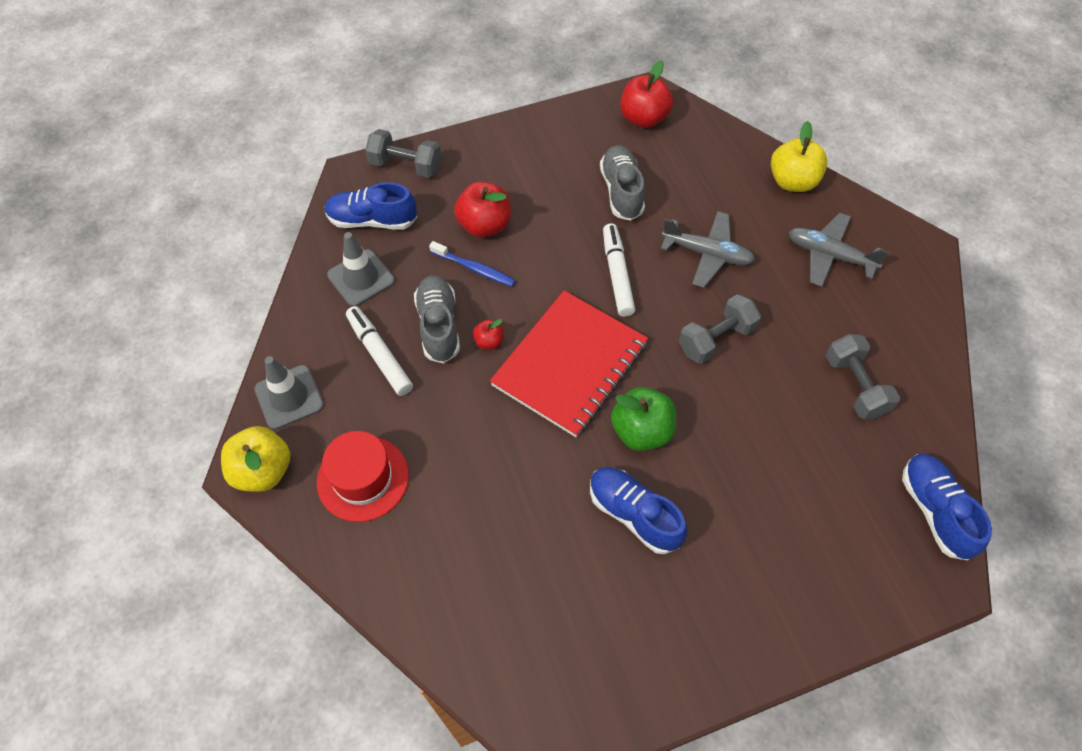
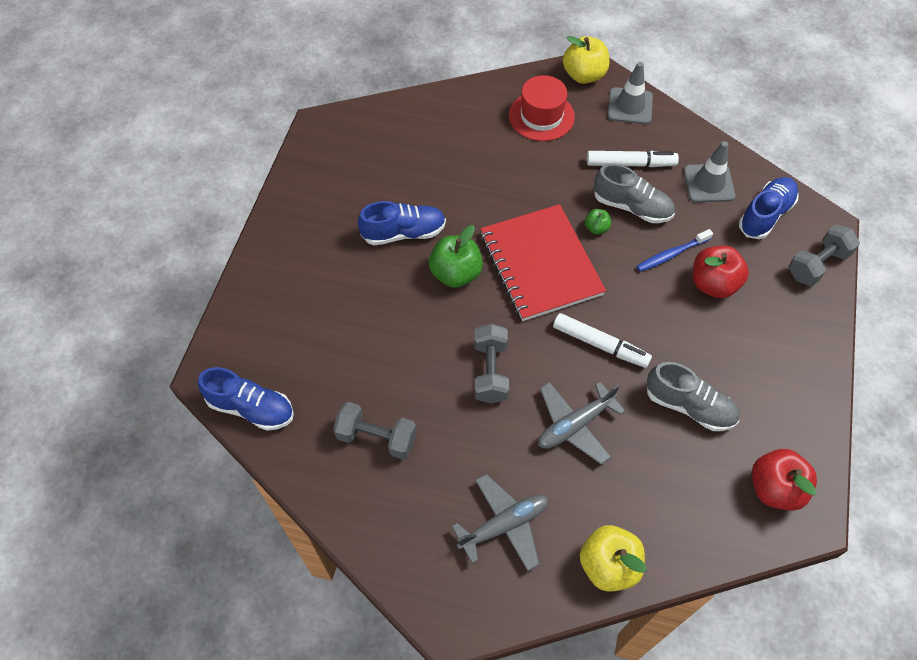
camera: 125 degrees right, 0 degrees up
red apple [473,319,504,350] -> green apple [585,209,611,235]

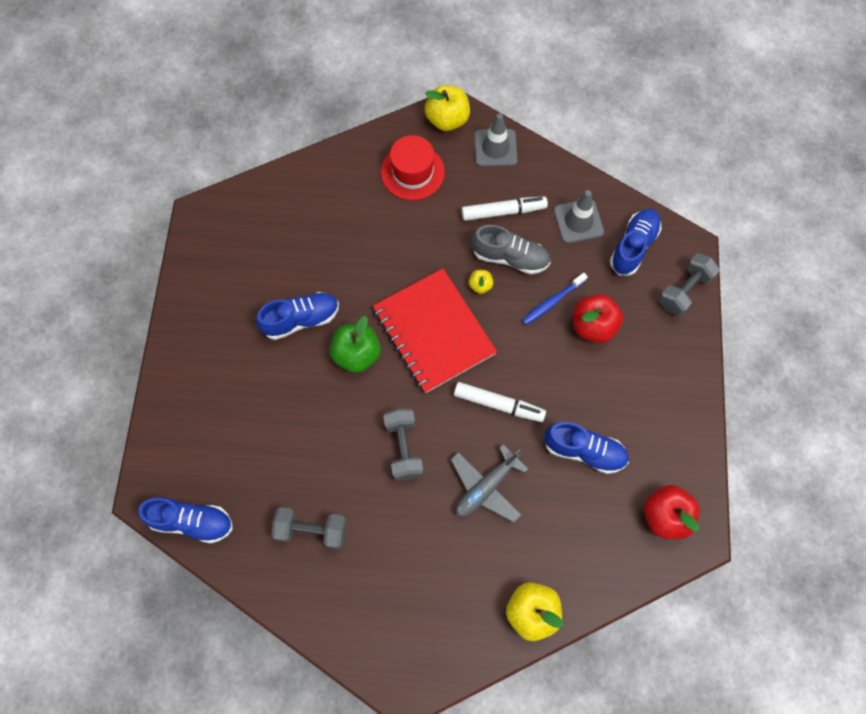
camera: 10 degrees left, 10 degrees up
grey plane [452,474,548,571] -> none
green apple [585,209,611,235] -> yellow apple [469,270,493,294]
grey shoe [646,362,739,431] -> blue shoe [544,422,629,474]

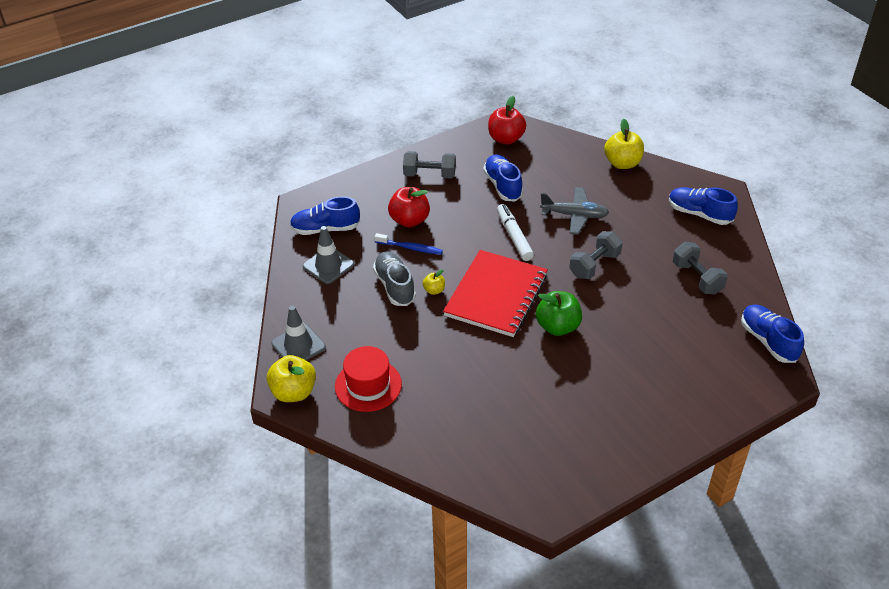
camera: 125 degrees left, 25 degrees down
blue shoe [256,292,339,340] -> blue shoe moved to [669,187,738,225]
white marker [461,196,548,221] -> none
grey dumbbell [659,253,720,316] -> grey dumbbell moved to [403,151,456,178]

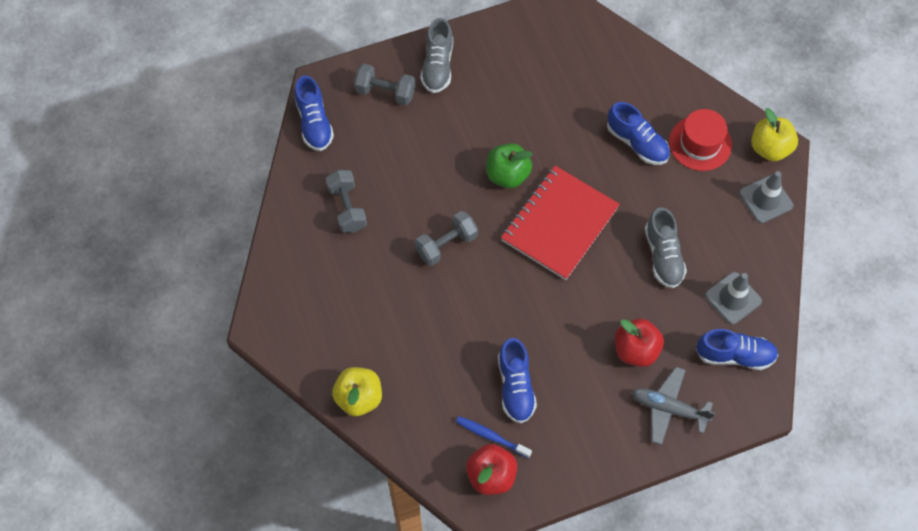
camera: 170 degrees left, 20 degrees up
blue toothbrush [374,233,443,255] -> blue toothbrush moved to [456,416,532,458]
grey dumbbell [403,151,456,178] -> grey dumbbell moved to [354,64,415,105]
yellow apple [423,269,445,295] -> none
white marker [497,204,534,261] -> none
grey plane [540,187,609,234] -> grey plane moved to [632,367,715,445]
blue shoe [669,187,738,225] -> blue shoe moved to [607,102,670,165]
none -> grey shoe [420,18,453,93]

